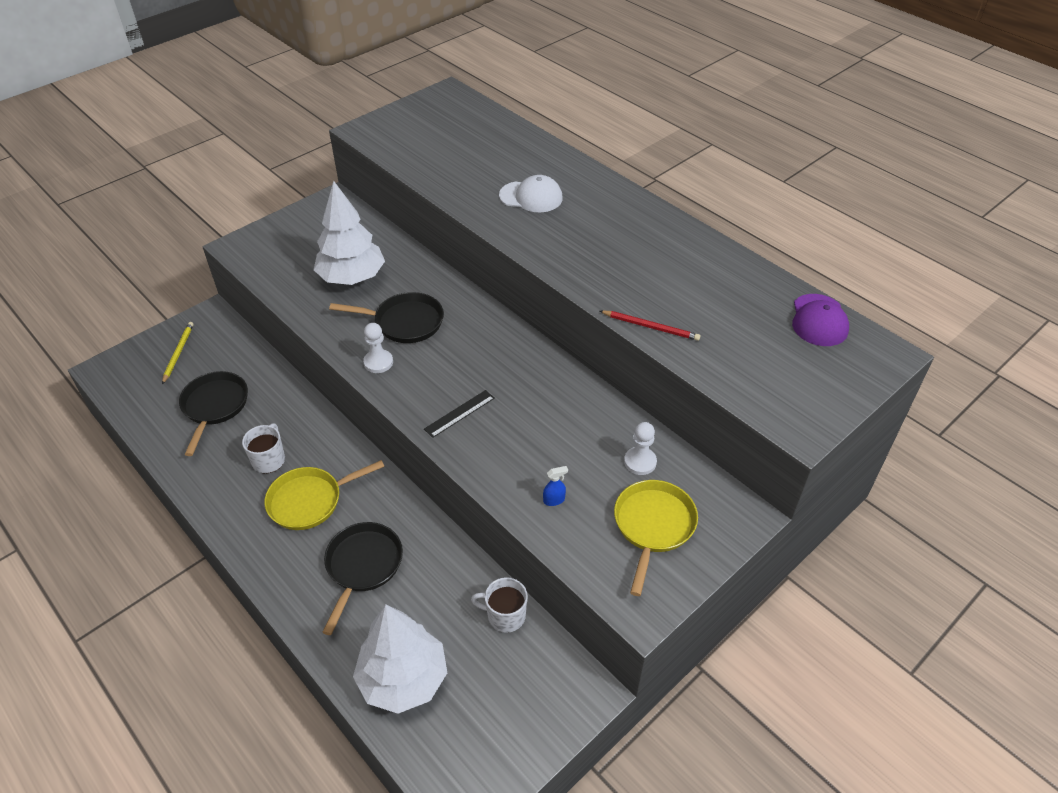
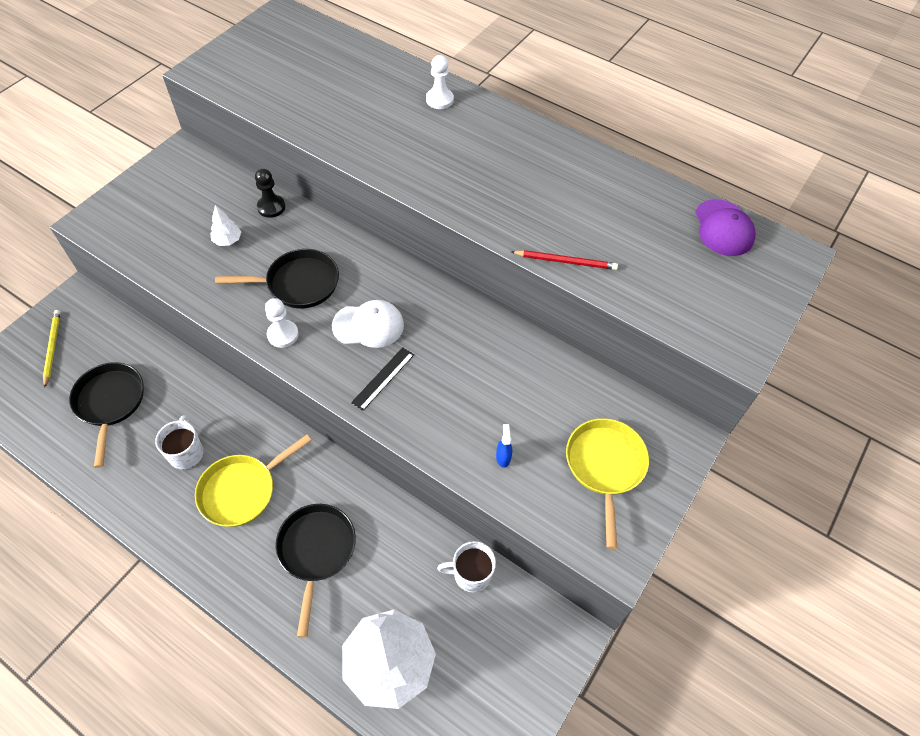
camera: 15 degrees left, 10 degrees up
white tree [314,181,385,285] -> white tree [210,205,241,246], size x0.41
white cap [499,175,563,212] -> white cap moved to [332,300,404,348]
blue spray bottle [543,466,568,506] -> blue spray bottle turned 60 degrees counterclockwise [496,424,512,468]
white pawn [624,422,657,475] -> white pawn moved to [426,55,454,109]
none -> black pawn [255,169,285,218]

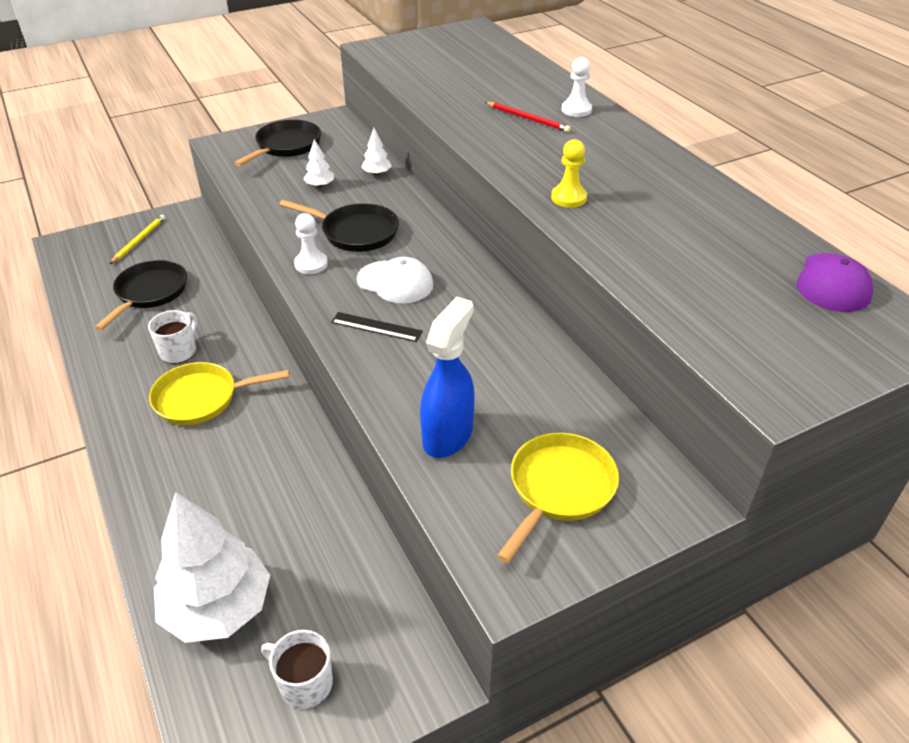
camera: 30 degrees right, 15 degrees down
black pawn [255,169,285,218] -> white tree [361,128,392,176]
black pan [275,504,356,638] -> black pan moved to [234,119,321,166]
black ruler [351,347,414,411] -> black ruler turned 45 degrees clockwise [331,312,423,342]
white mug [437,541,496,592] -> white mug moved to [261,630,333,709]
blue spray bottle [496,424,512,468] -> blue spray bottle [420,297,475,458], size x2.47
red pencil [512,250,618,270] -> red pencil moved to [485,102,571,132]
none -> yellow pawn [551,139,587,208]

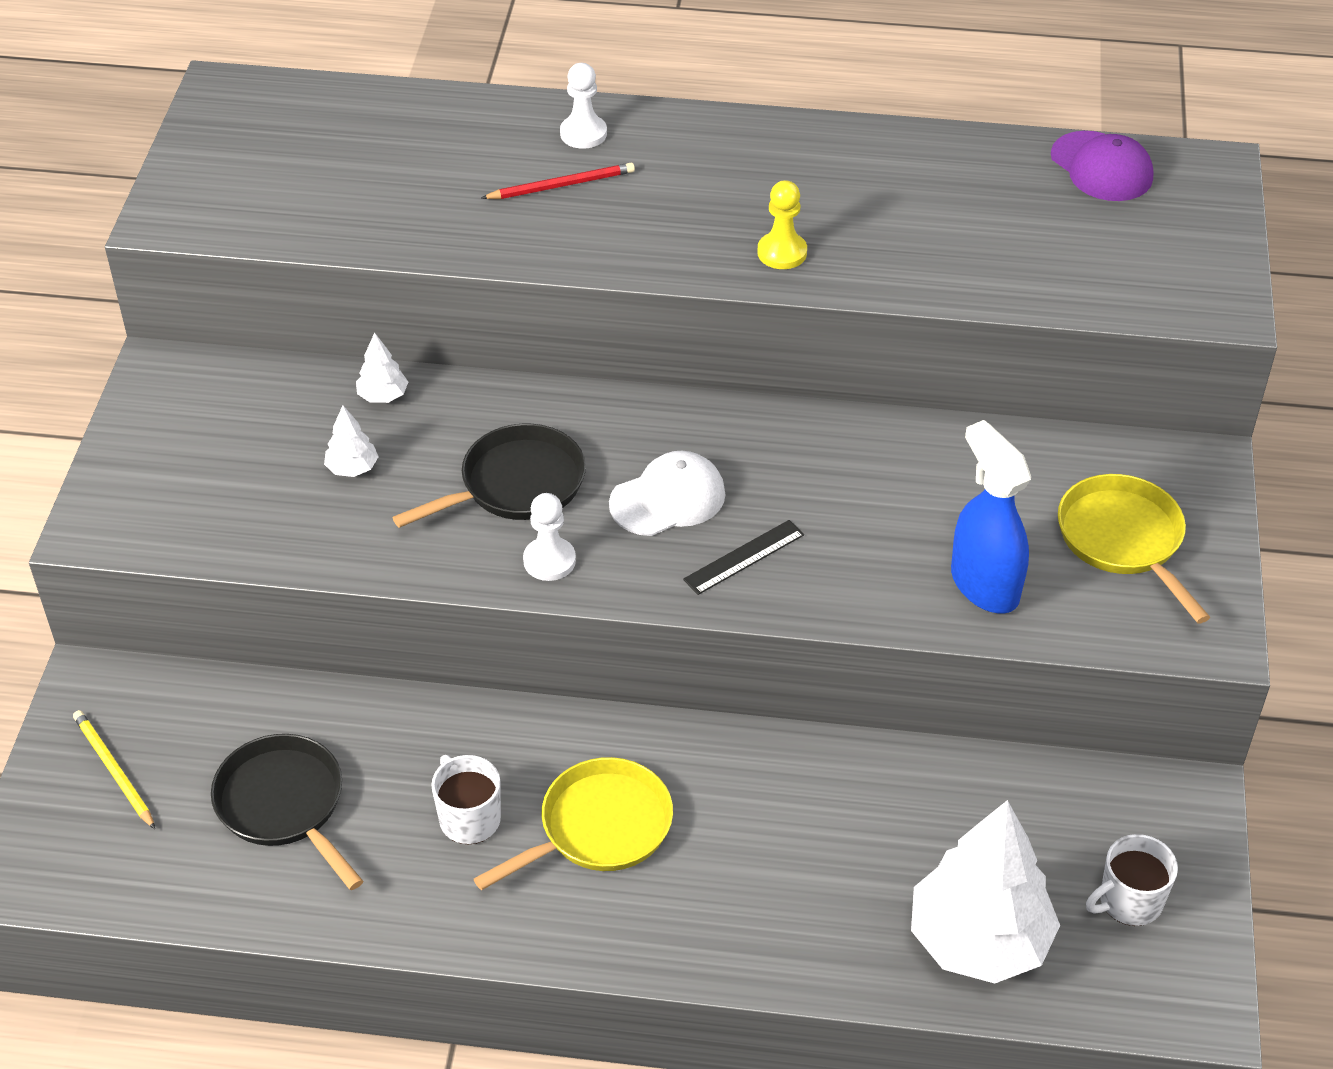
camera: 55 degrees left, 5 degrees up
yellow pan [149,362,290,425] -> yellow pan turned 150 degrees counterclockwise [474,757,673,890]
black pan [234,119,321,166] -> none

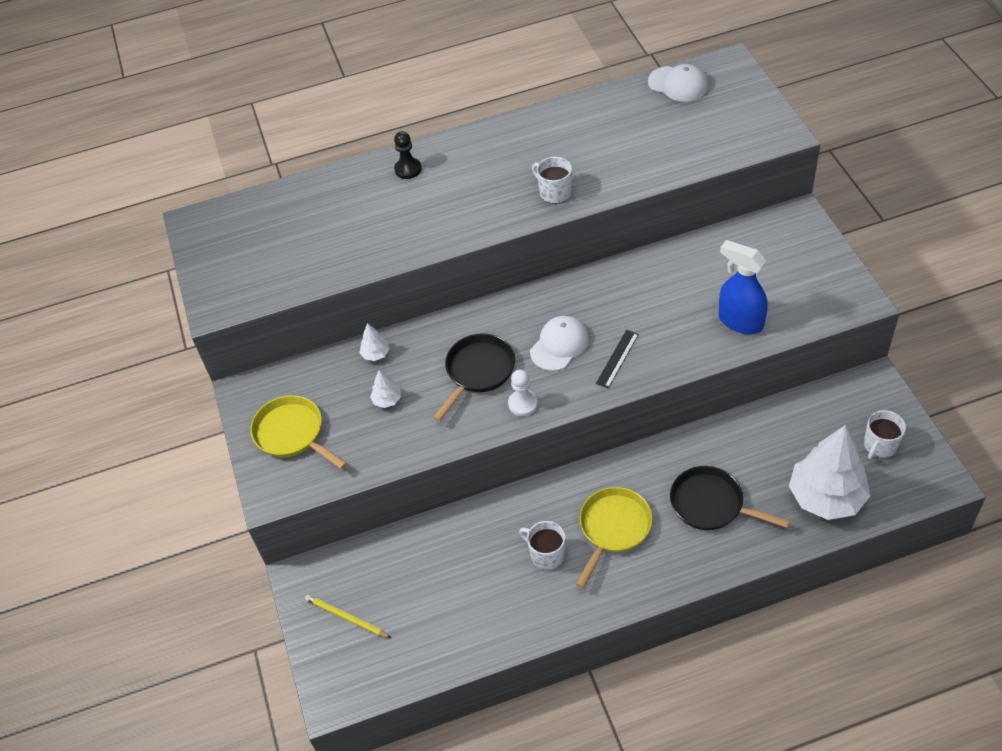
camera: 20 degrees left, 5 degrees up
black pan [211,734,363,890] -> black pan moved to [670,466,790,530]
red pencil [481,163,635,199] -> none
white pawn [560,63,607,149] -> black pawn [394,131,422,179]
yellow pawn [757,180,807,269] -> white mug [532,157,572,204]
purple cap [1051,131,1154,201] -> white cap [648,64,708,102]
yellow pan [1058,474,1210,623] -> yellow pan moved to [250,395,347,469]

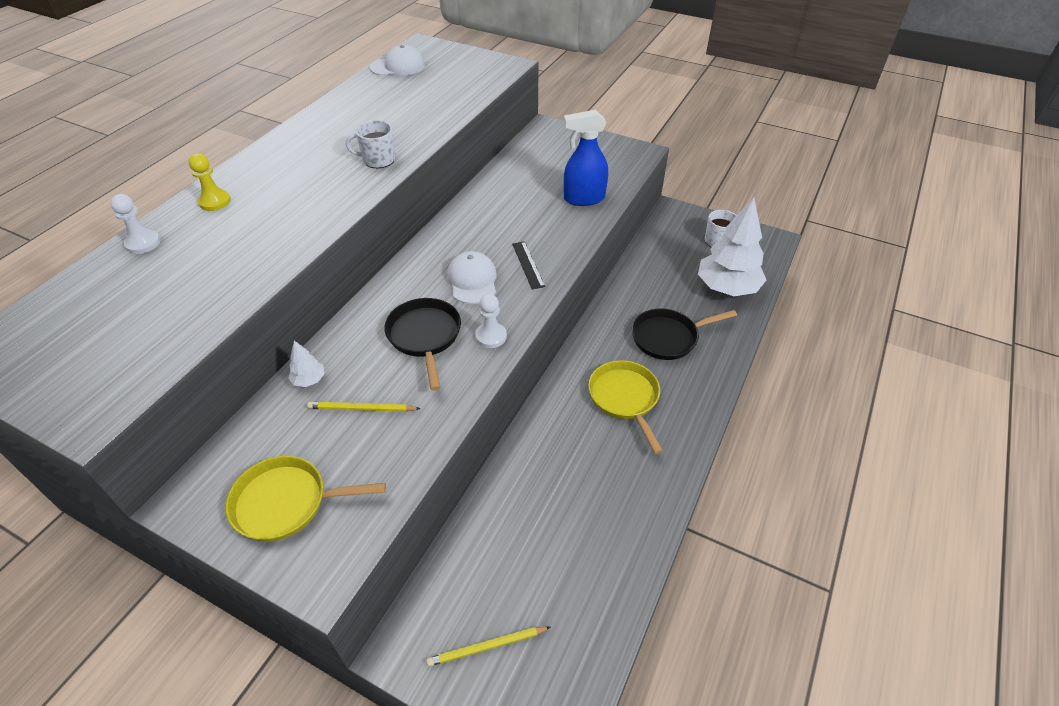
camera: 50 degrees left, 5 degrees down
white tree [370,370,401,408] -> yellow pencil [307,402,421,412]
black pawn [394,131,422,179] -> yellow pawn [189,154,231,211]
white mug [519,521,565,570] -> none
none -> white pawn [110,194,160,254]

